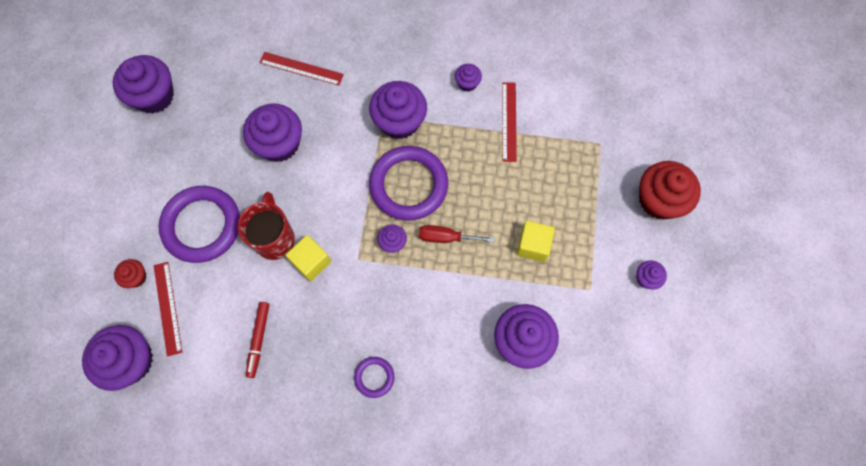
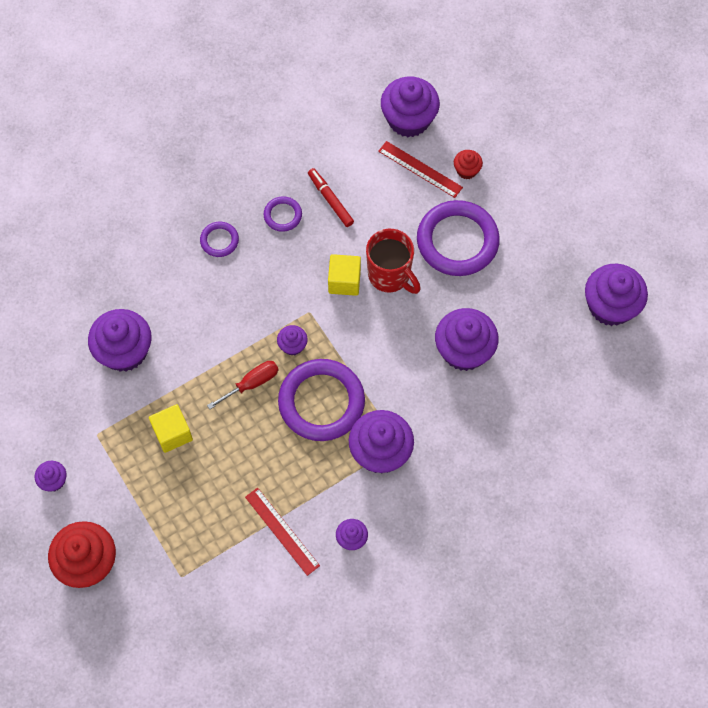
camera: 140 degrees right, 5 degrees down
red ruler [259,52,344,86] -> none
none -> purple ring [264,196,302,232]

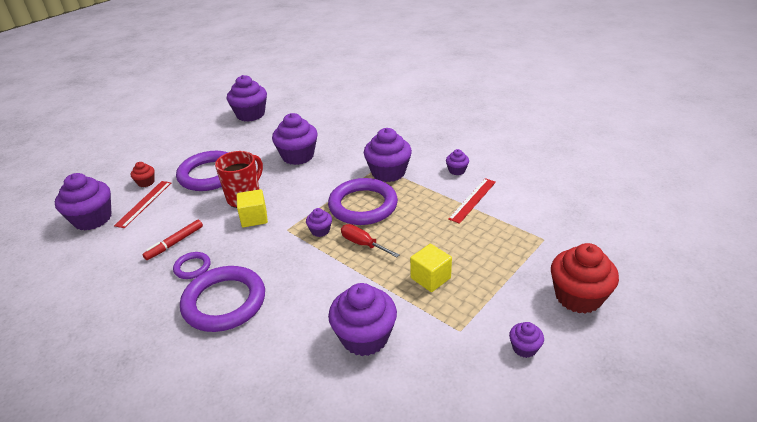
camera: 105 degrees left, 30 degrees down
purple ring [200,222,239,257] -> purple ring [180,266,265,332], size x2.12

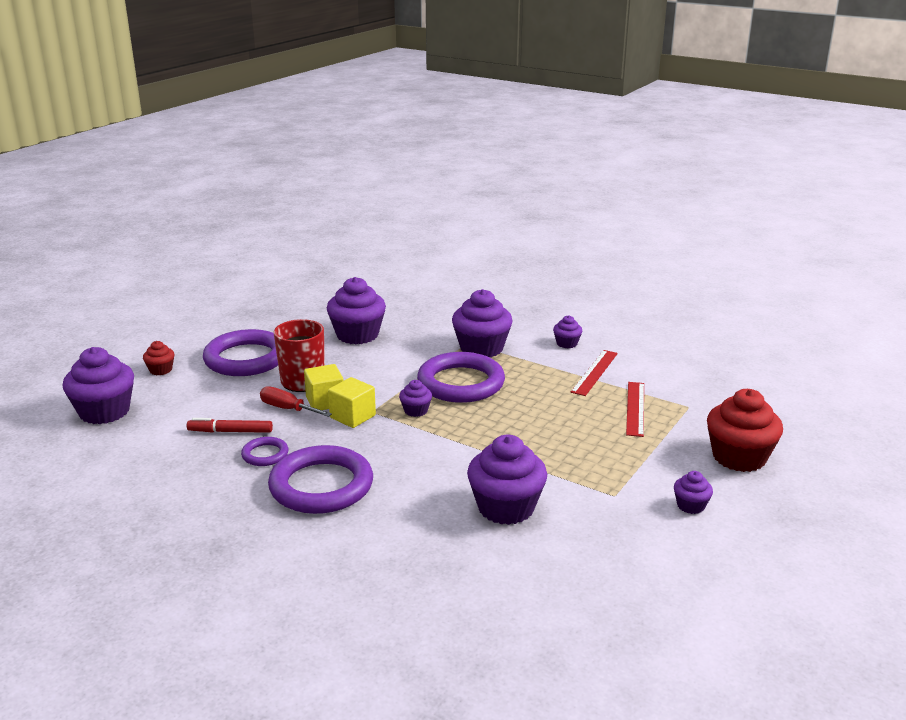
camera: 10 degrees left, 10 degrees down
red ruler [114,181,171,228] -> red ruler moved to [626,382,644,437]
red marker [143,220,203,260] -> red marker turned 60 degrees clockwise [187,418,273,433]
purple cupcake [227,75,267,122] -> none
red screwdriver [341,224,400,258] -> red screwdriver moved to [260,386,332,417]
yellow cube [410,244,452,292] -> yellow cube moved to [328,377,376,428]

